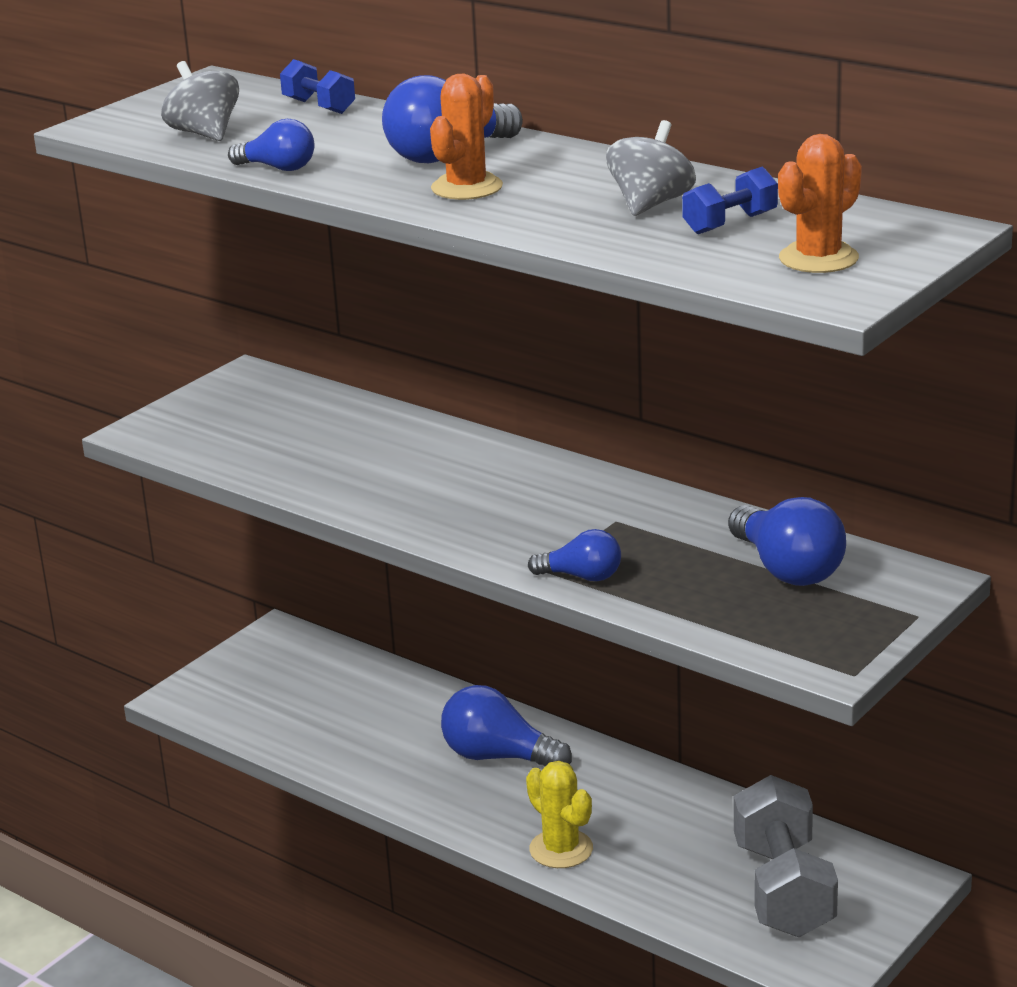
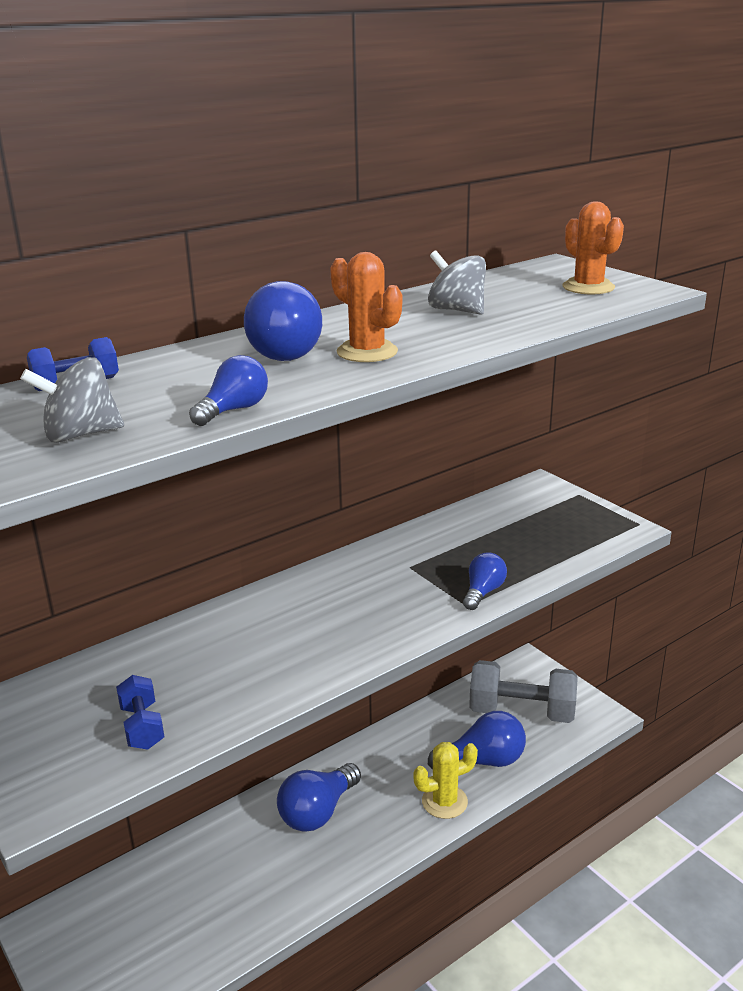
camera: 75 degrees left, 0 degrees up
blue dumbbell [682,167,778,234] -> blue dumbbell moved to [116,675,164,750]
blue light bulb [728,497,846,586] -> blue light bulb moved to [428,711,526,769]

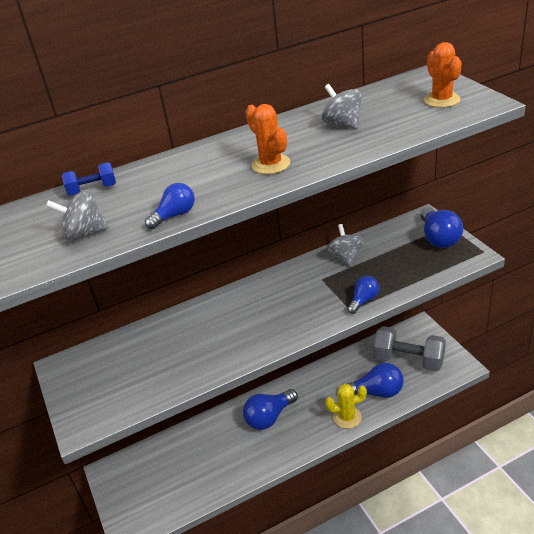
camera: 15 degrees right, 10 degrees up
blue dumbbell [116,675,164,750] -> none
blue light bulb [244,281,322,361] -> blue light bulb moved to [420,207,463,248]
none -> grey spinning top [327,224,364,267]

